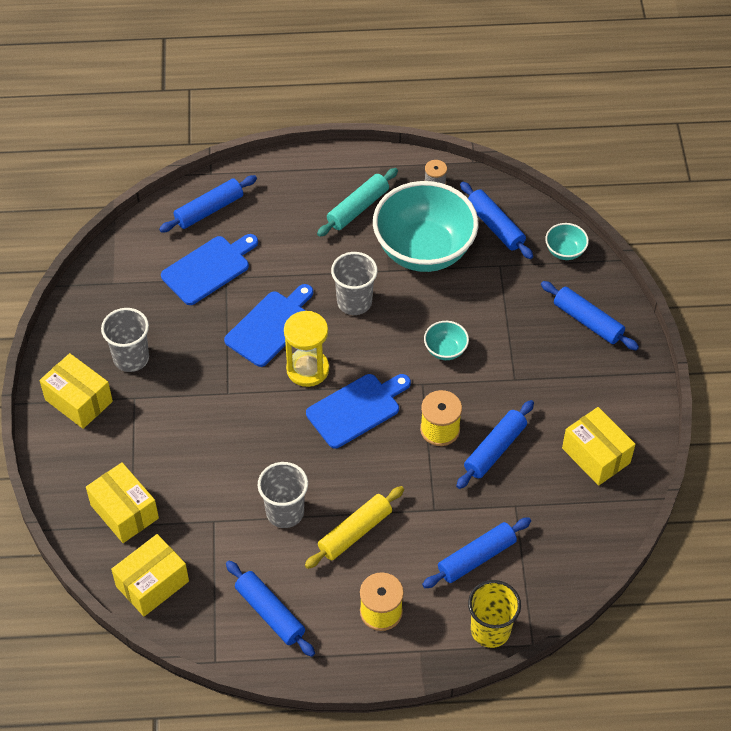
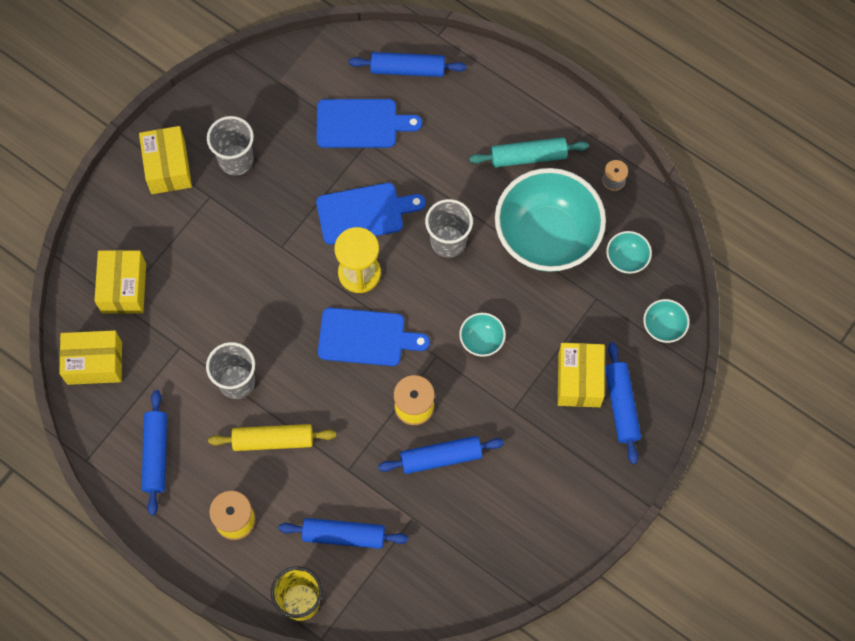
camera: 40 degrees right, 15 degrees up
blue rolling pin [460,182,533,259] -> turquoise bowl [606,231,652,274]
yellow box [562,407,635,486] -> yellow box moved to [558,343,605,407]

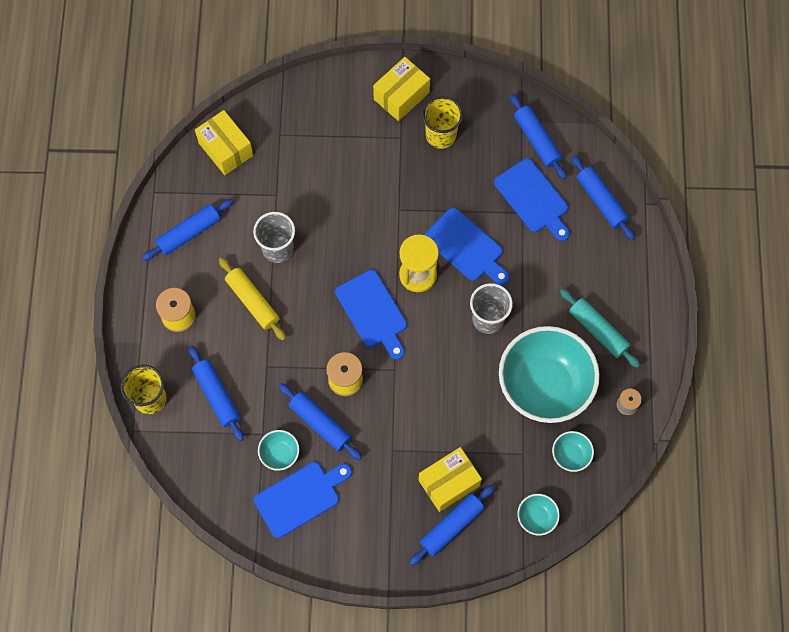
camera: 55 degrees right, 0 degrees up
yellow box [94,250,146,314] -> none
grey cup [207,116,254,175] -> yellow cup [422,96,463,149]
turquoise bowl [459,313,506,357] -> turquoise bowl moved to [258,430,299,471]
none -> blue cutting board [254,462,352,538]
none -> blue rolling pin [510,94,567,180]

